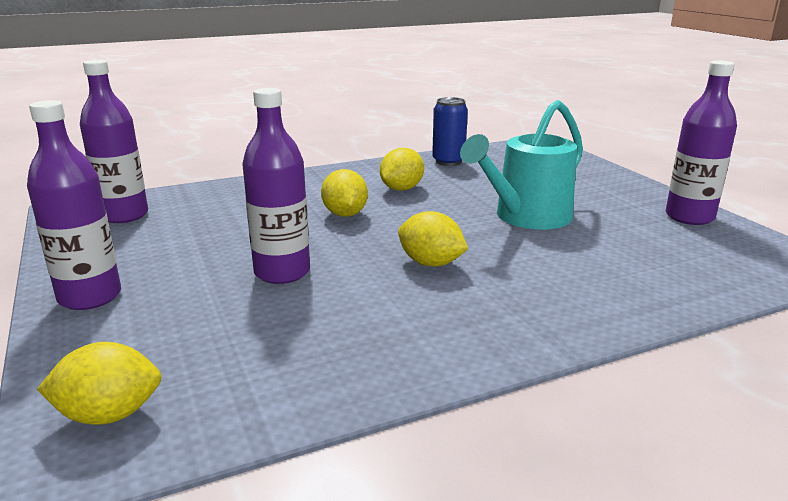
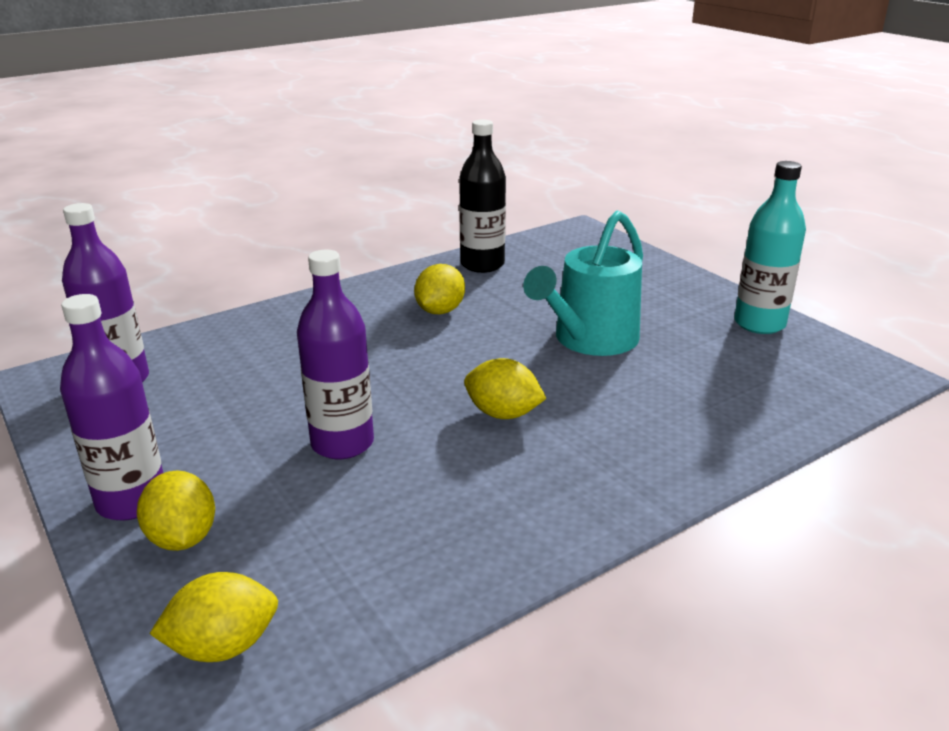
camera: 10 degrees left, 5 degrees up
yellow lemon [321,169,368,217] -> yellow lemon moved to [137,470,215,551]
blue can [432,97,468,166] -> black bottle [459,120,506,273]
purple bottle [666,60,737,225] -> turquoise bottle [734,161,806,334]

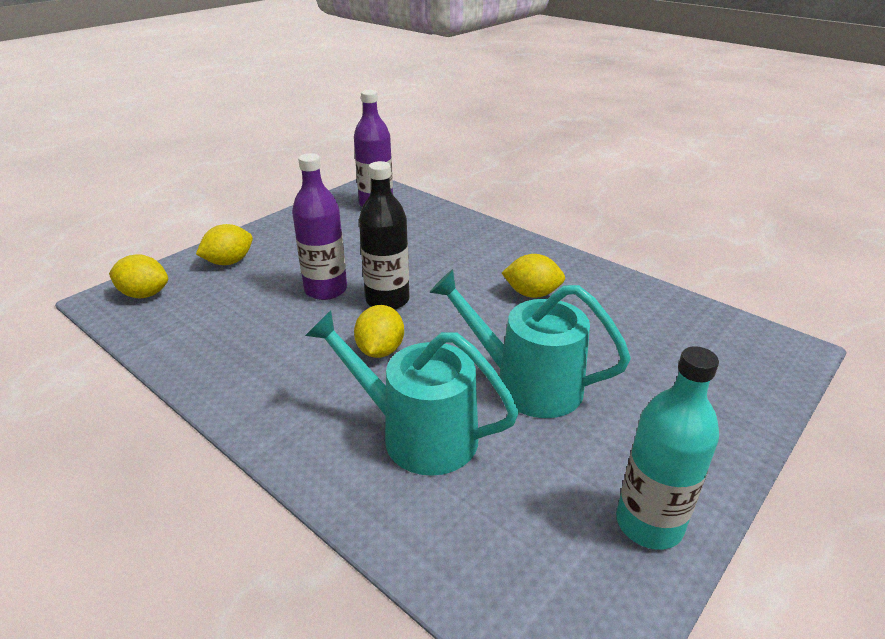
camera: 75 degrees right, 5 degrees up
purple bottle [60,294,163,521] -> none
yellow lemon [149,572,278,662] -> yellow lemon turned 45 degrees counterclockwise [109,254,168,298]
black bottle [459,120,506,273] -> black bottle moved to [359,161,410,310]
none -> turquoise watering can [305,310,519,476]

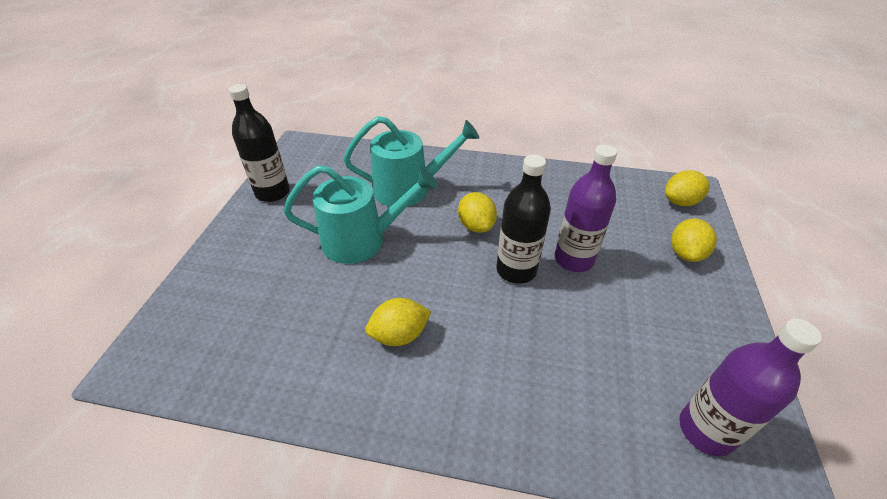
camera: 150 degrees right, 10 degrees up
turquoise bottle [616,346,719,550] -> black bottle [228,84,290,202]

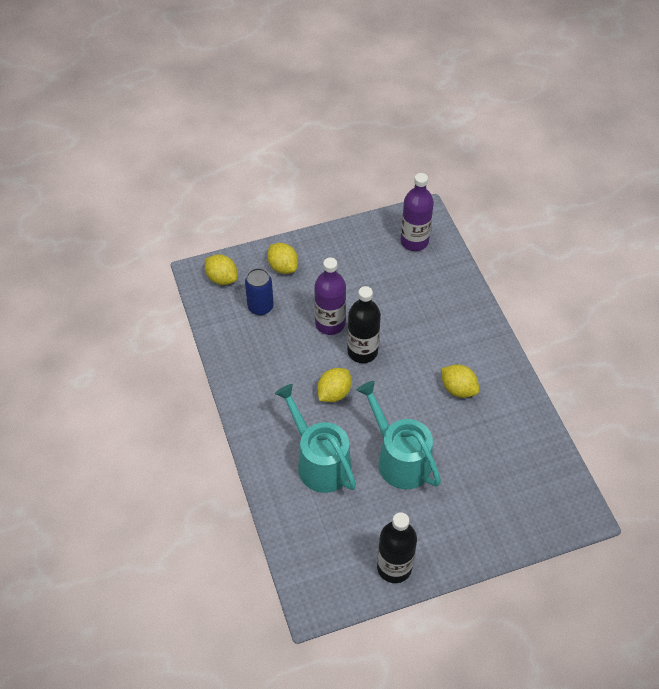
camera: 120 degrees left, 10 degrees up
yellow lemon [671,218,717,262] -> yellow lemon turned 60 degrees clockwise [267,243,298,274]
none -> blue can [245,268,274,315]

